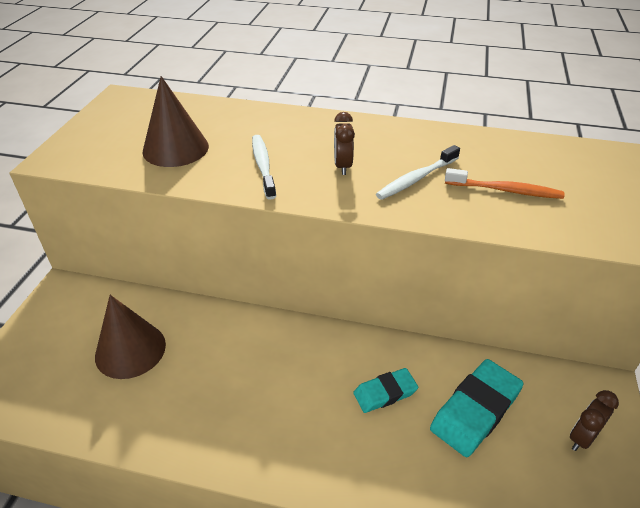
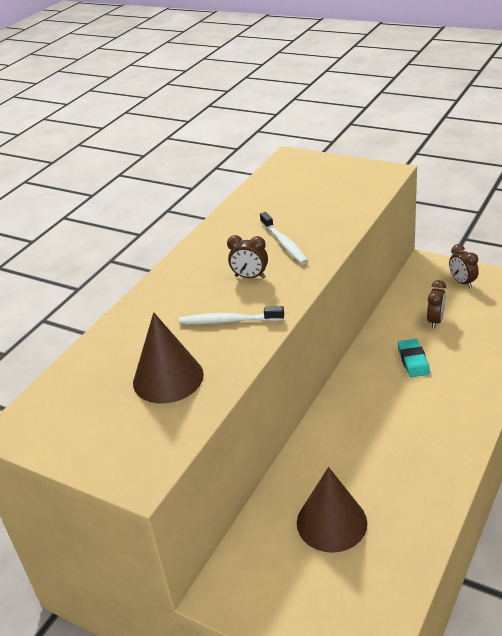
camera: 70 degrees left, 5 degrees down
turquoise eraser [430,359,524,457] -> brown clock [427,280,446,329]
orange toothbrush [445,168,565,199] -> none

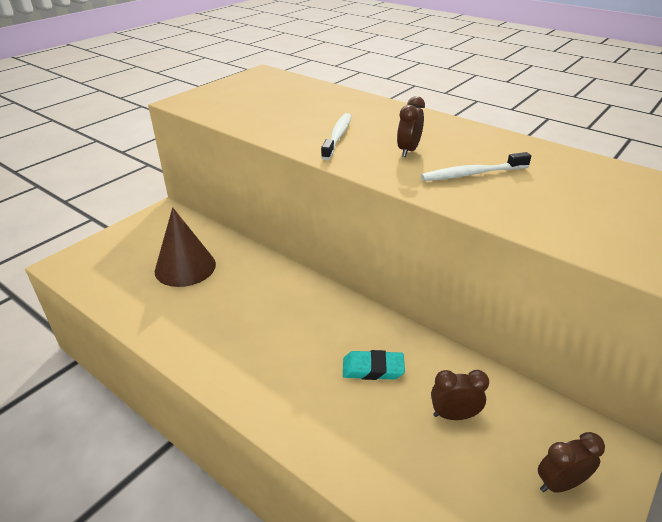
camera: 95 degrees right, 0 degrees up
brown cone [133,312,204,403] -> none
brown clock [427,280,446,329] -> brown clock turned 150 degrees clockwise [431,370,489,420]

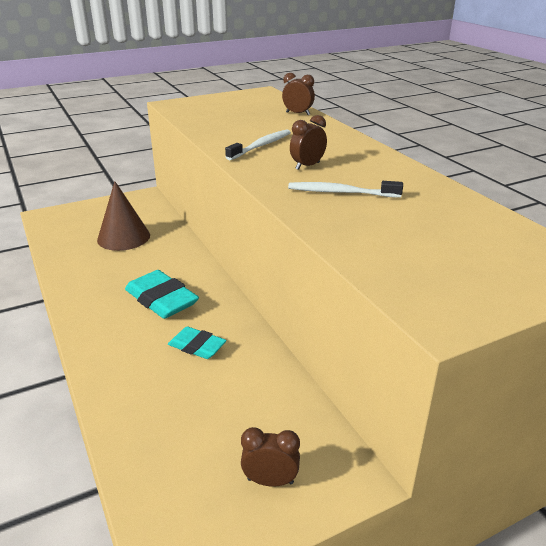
camera: 25 degrees right, 5 degrees down
brown clock [431,370,489,420] -> brown clock moved to [282,73,315,115]
none -> turquoise eraser [125,270,199,319]

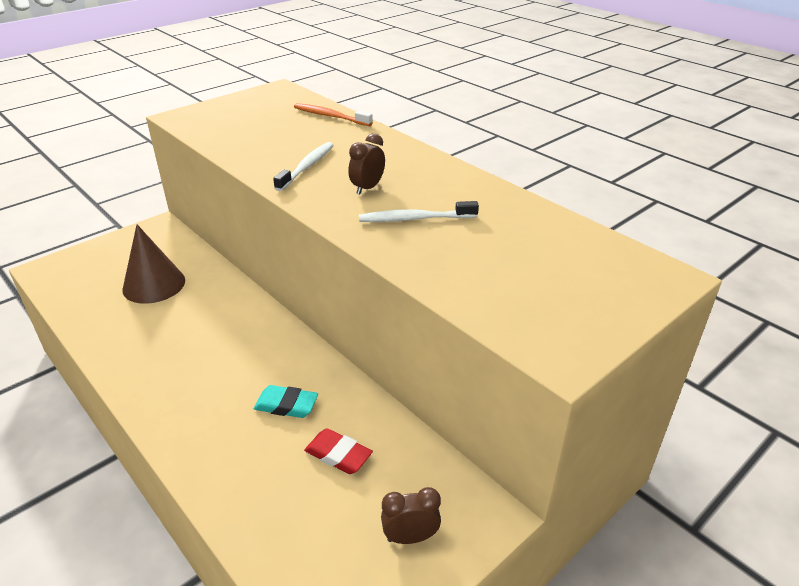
camera: 15 degrees left, 5 degrees up
turquoise eraser [125,270,199,319] -> none
brown clock [282,73,315,115] -> orange toothbrush [294,103,373,126]
none -> red eraser [304,428,373,474]

